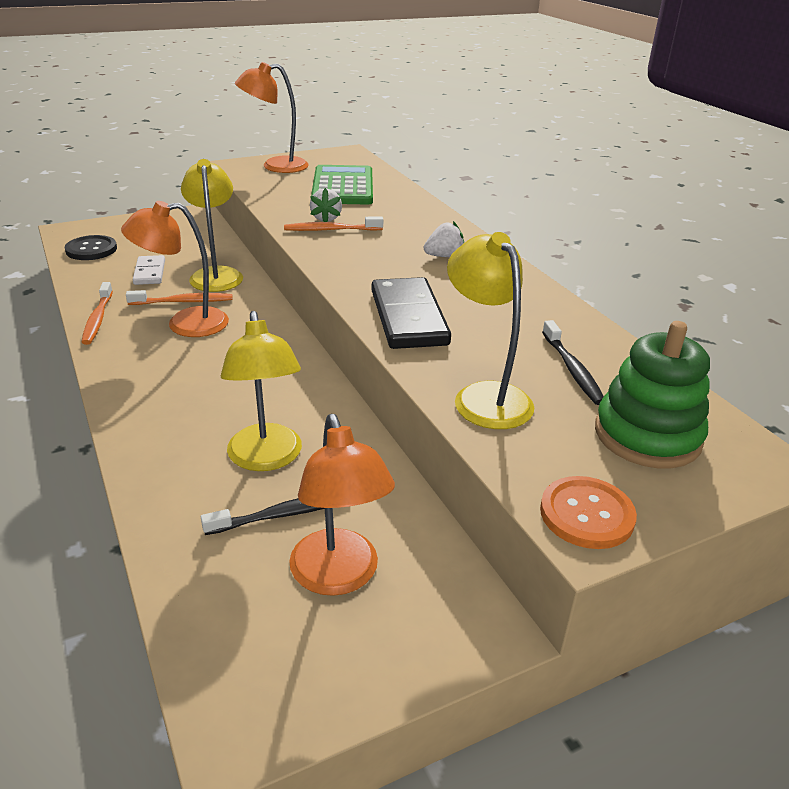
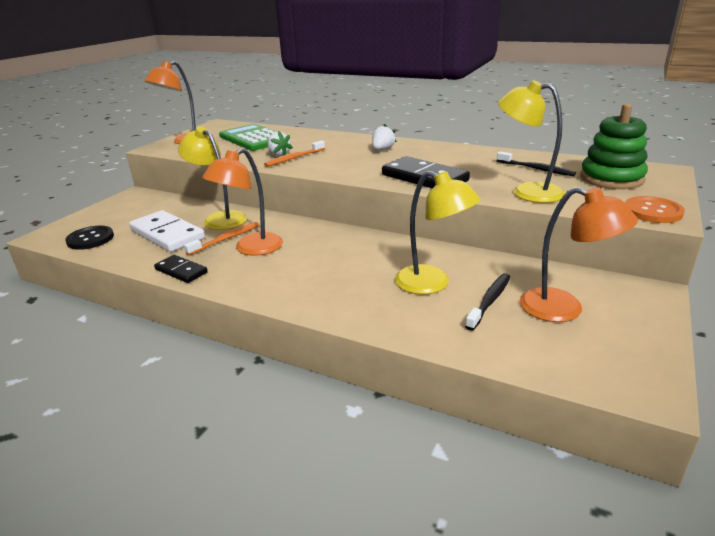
camera: 35 degrees left, 5 degrees down
orange toothbrush [81,282,113,345] -> black domino [154,255,208,283]
white domino [133,255,165,285] -> white domino [129,210,205,252], size x1.75

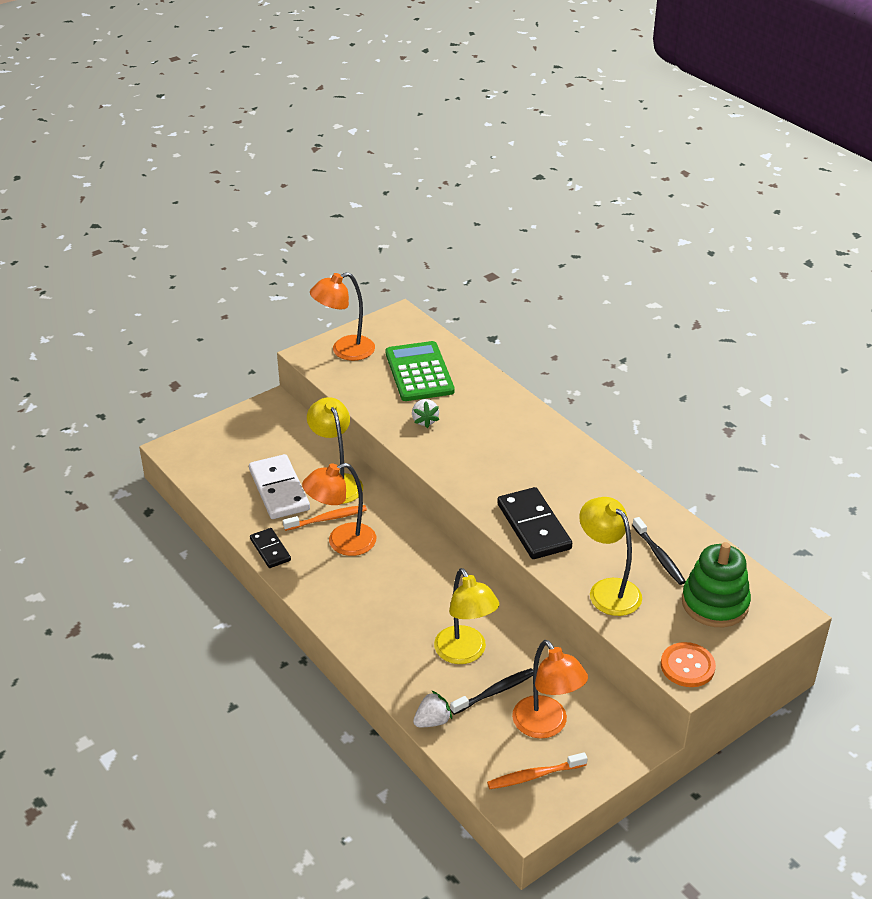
camera: 25 degrees right, 10 degrees up
black button [65,226,114,250] -> none
orange toothbrush [264,140,325,167] -> orange toothbrush moved to [487,752,588,789]
white strawberry [372,124,397,150] -> white strawberry moved to [413,690,452,727]

